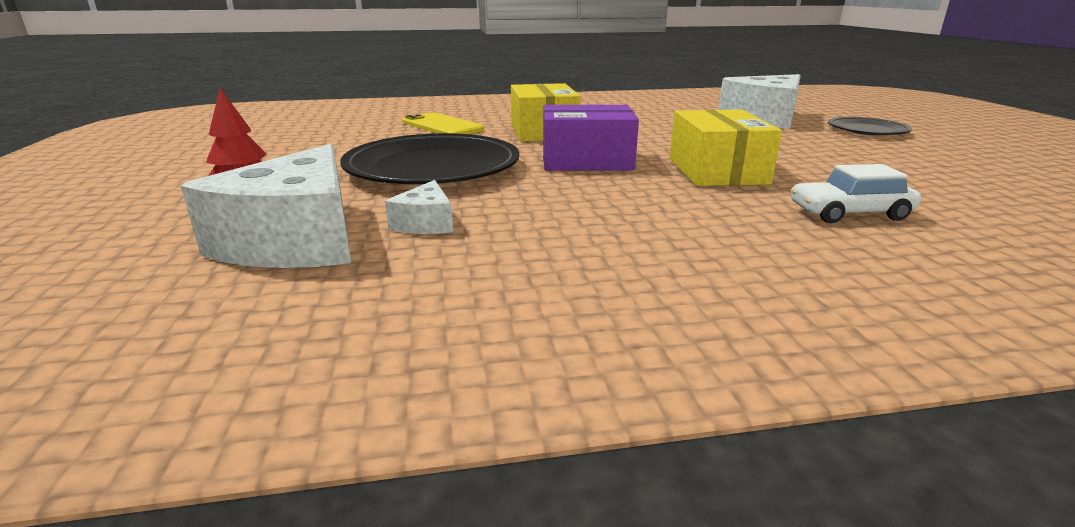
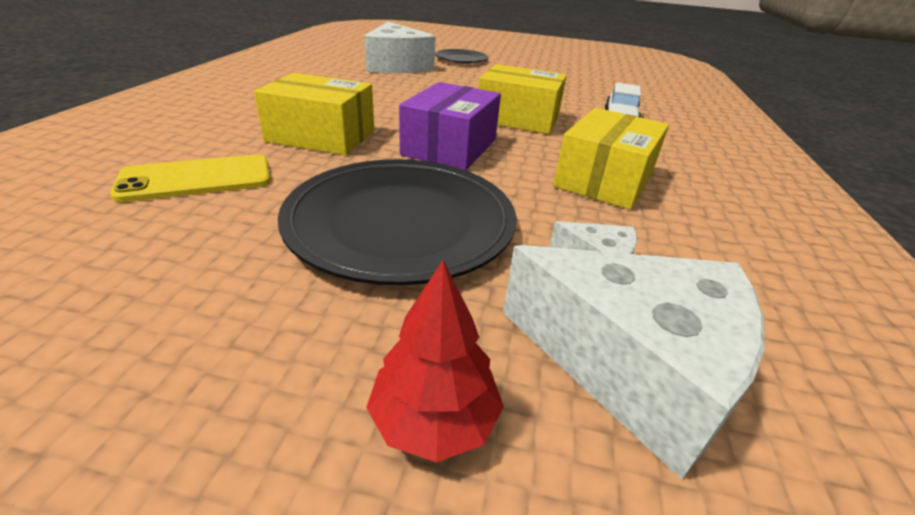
camera: 70 degrees left, 10 degrees up
none -> yellow box [553,108,669,210]

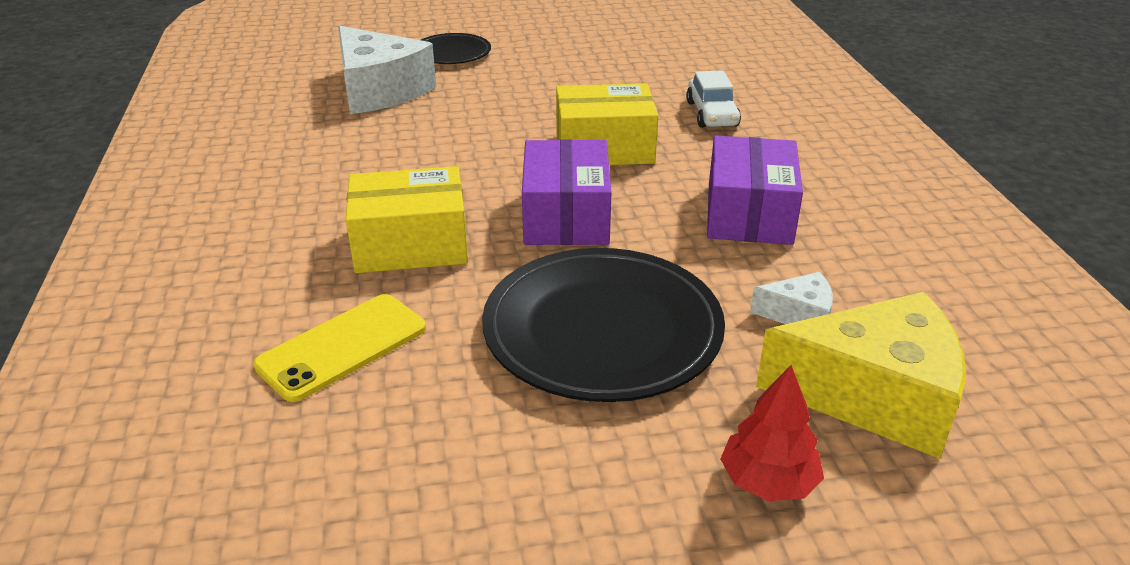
camera: 20 degrees left, 0 degrees up
white cheese [503,245,765,479] -> yellow cheese [756,292,966,459]
yellow box [553,108,669,210] -> purple box [707,136,803,245]

